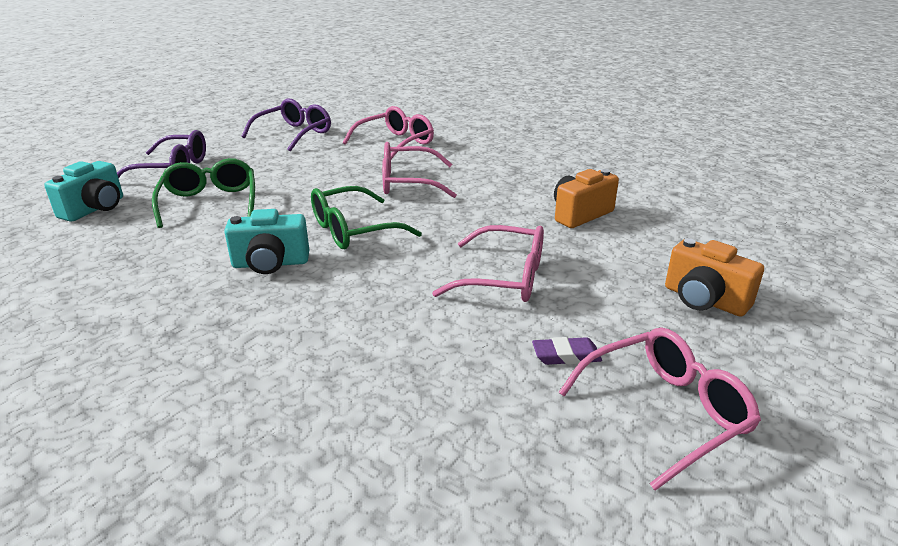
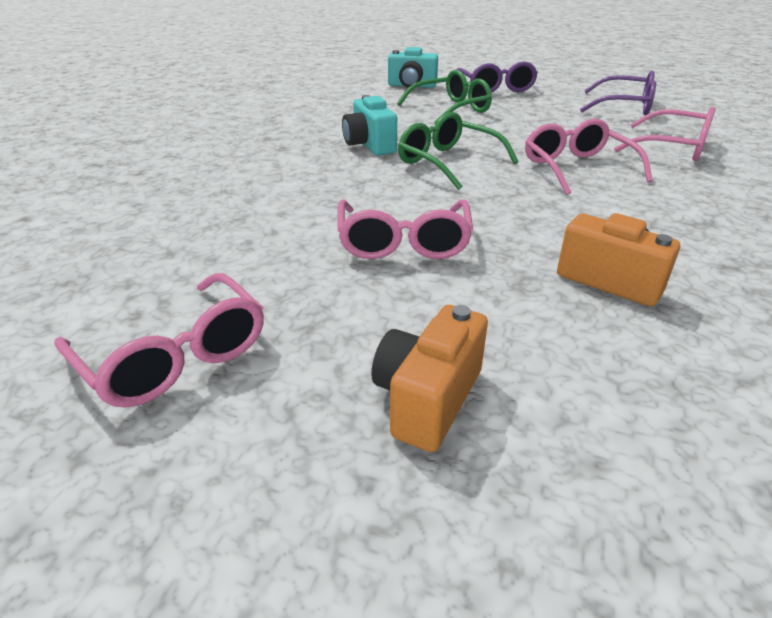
camera: 75 degrees right, 5 degrees up
purple eraser [532,337,602,365] -> none

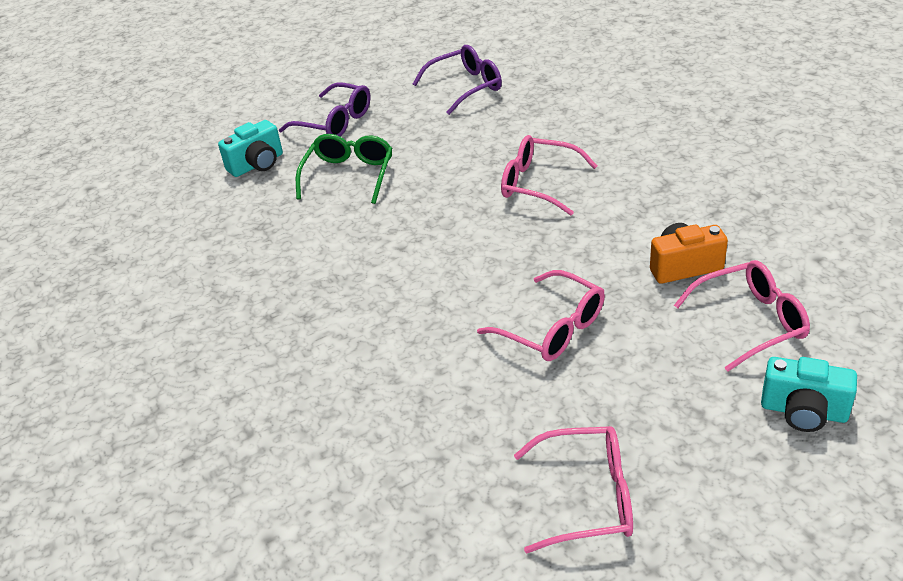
camera: 45 degrees left, 5 degrees up
turquoise camera [342,95,397,155] -> turquoise camera moved to [761,357,857,432]
orange camera [371,305,488,452] -> none
green glasses [398,112,519,190] -> none
pink glasses [614,107,715,161] -> pink glasses moved to [674,260,810,372]

